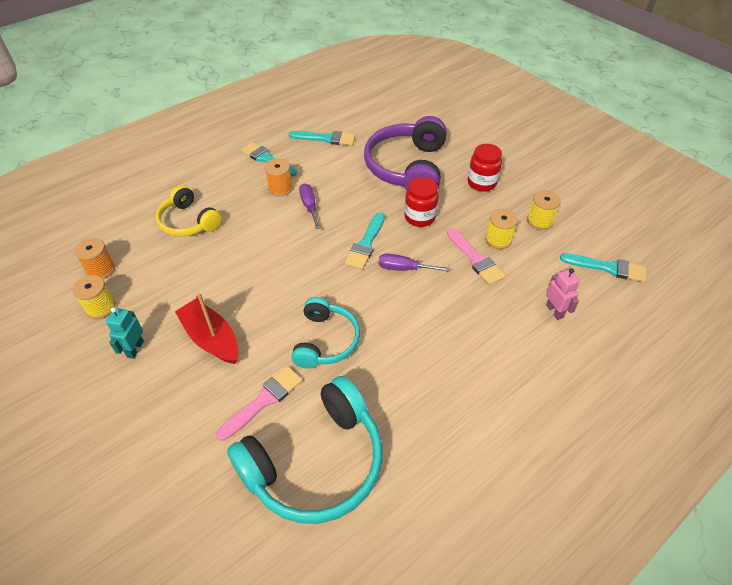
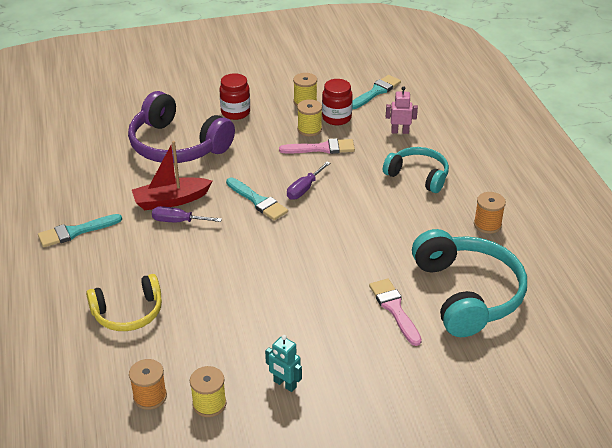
camera: 65 degrees left, 10 degrees down
red boat [175,292,239,364] -> red boat moved to [132,141,212,210]
orange spool [265,159,293,196] -> orange spool moved to [474,192,506,234]
turquoise brush [289,131,355,146] -> none
turquoise headphones [291,297,360,369] -> turquoise headphones moved to [383,147,449,193]
red jar [404,177,439,227] -> red jar moved to [322,79,353,125]

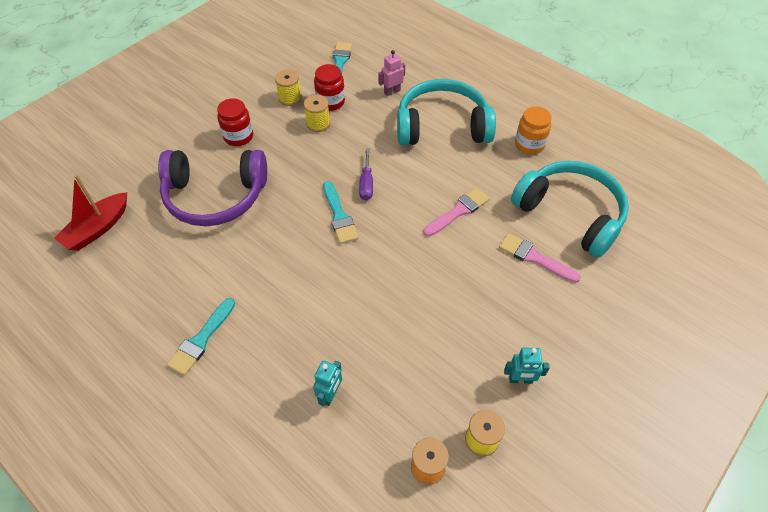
camera: 35 degrees left, 15 degrees up
yellow headphones [86,274,162,331] -> turquoise robot [313,360,342,406]
red boat [132,141,212,210] -> red boat moved to [54,174,127,251]
purple screwdriver [152,206,222,222] -> none
turquoise brush [226,177,288,220] -> turquoise brush turned 60 degrees clockwise [323,181,359,244]
pink brush [279,138,355,154] -> pink brush moved to [423,187,490,236]
turquoise headphones [383,147,449,193] -> turquoise headphones [397,79,496,145], size x1.66
orange spool [474,192,506,234] -> orange jar [515,106,552,155]

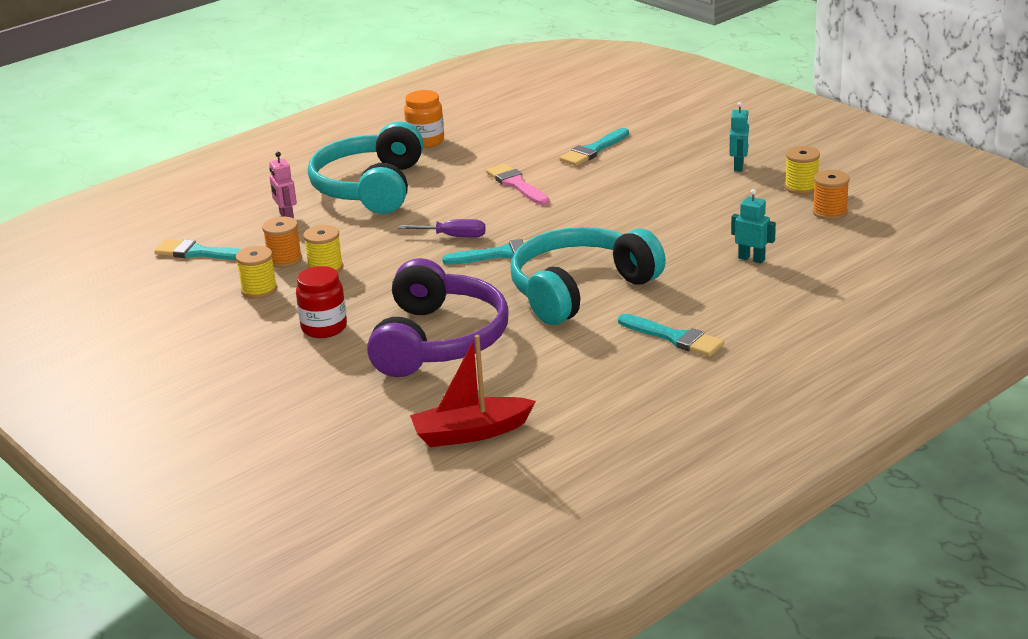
camera: 80 degrees left, 25 degrees down
red boat [54,174,127,251] -> red boat turned 120 degrees clockwise [410,335,536,447]
red jar [314,64,345,111] -> orange spool [262,217,302,268]
pink brush [499,233,581,283] -> turquoise brush [559,128,629,166]
turquoise headphones [511,161,629,258] -> turquoise headphones moved to [511,227,666,325]

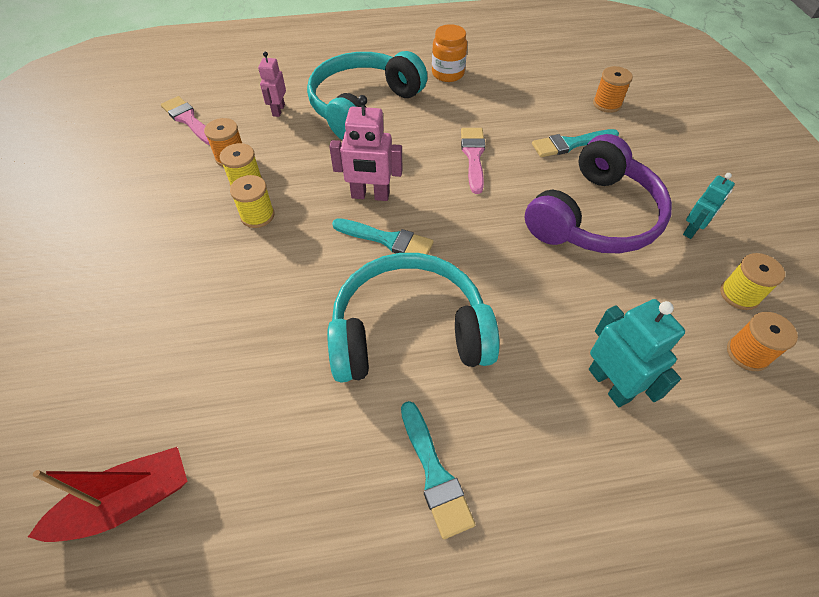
camera: 30 degrees right, 25 degrees up
turquoise brush [154,239,242,260] -> pink brush [161,96,210,145]
yellow spool [236,246,277,299] -> yellow spool moved to [230,175,275,228]
red jar [296,266,347,338] -> none
purple headphones [367,258,508,377] -> purple headphones moved to [525,134,672,253]
purple screwdriver [398,219,485,238] -> pink robot [329,95,402,201]
red boat [410,335,536,447] -> red boat turned 135 degrees clockwise [28,447,188,542]
turquoise robot [731,189,776,264] -> turquoise robot [589,299,685,407], size x1.59
none -> orange spool [593,66,633,113]

